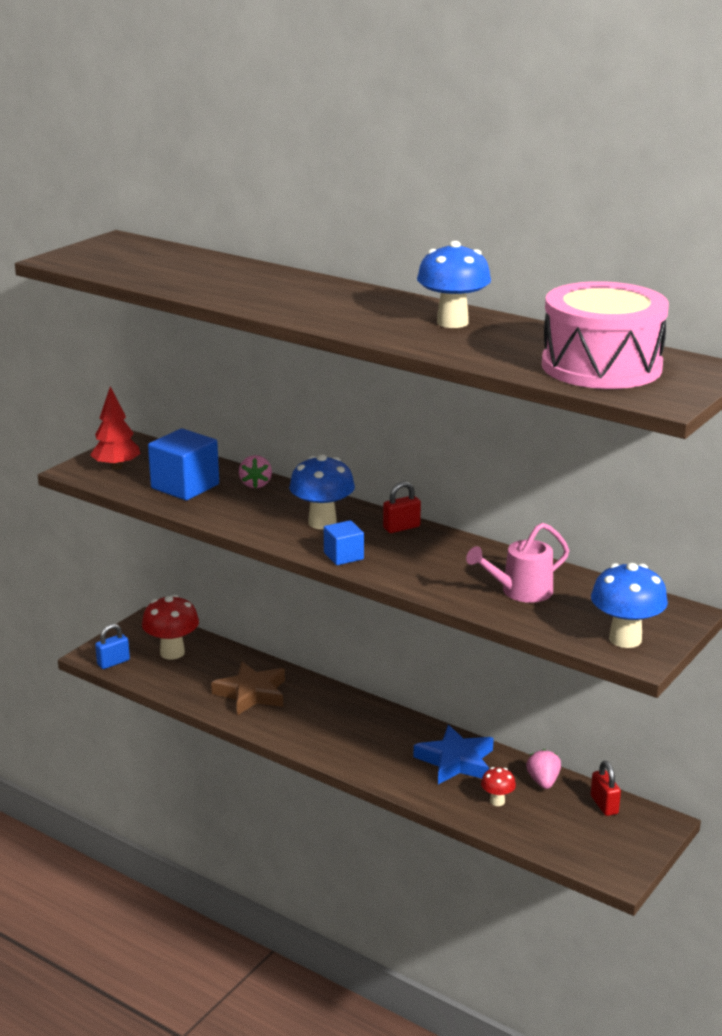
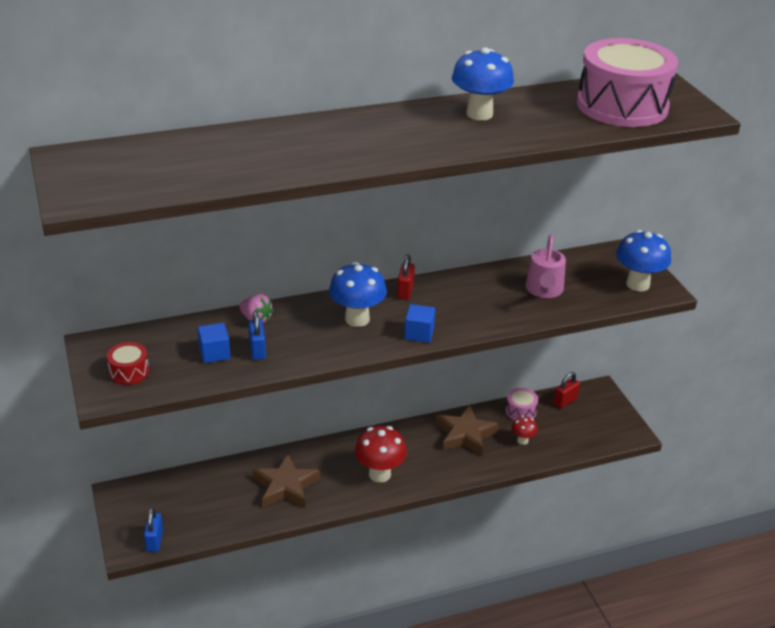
camera: 55 degrees left, 10 degrees up
red tree [90,386,141,470] -> red drum [107,342,149,385]
red mushroom [142,595,199,659] -> red mushroom moved to [355,426,407,483]
blue cube [148,429,219,500] -> blue cube [197,323,230,363], size x0.57
blue star [414,725,494,784] -> brown star [435,405,499,456]
pink strawberry [526,749,561,789] -> pink drum [506,388,538,420]
red padlock [591,761,621,816] -> red padlock turned 60 degrees counterclockwise [553,372,580,408]
none -> blue padlock [248,311,266,360]

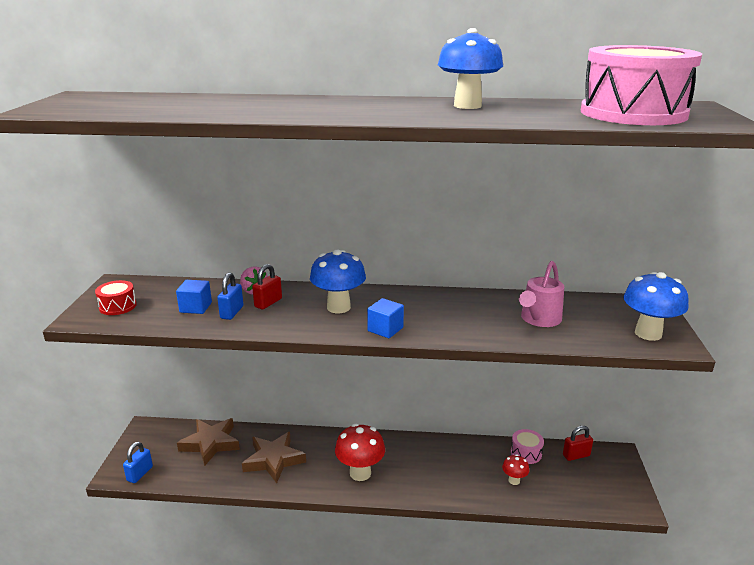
camera: 25 degrees right, 10 degrees down
red padlock [397,254,415,300] -> red padlock moved to [252,264,282,310]
brown star [435,405,499,456] -> brown star moved to [177,418,240,466]

